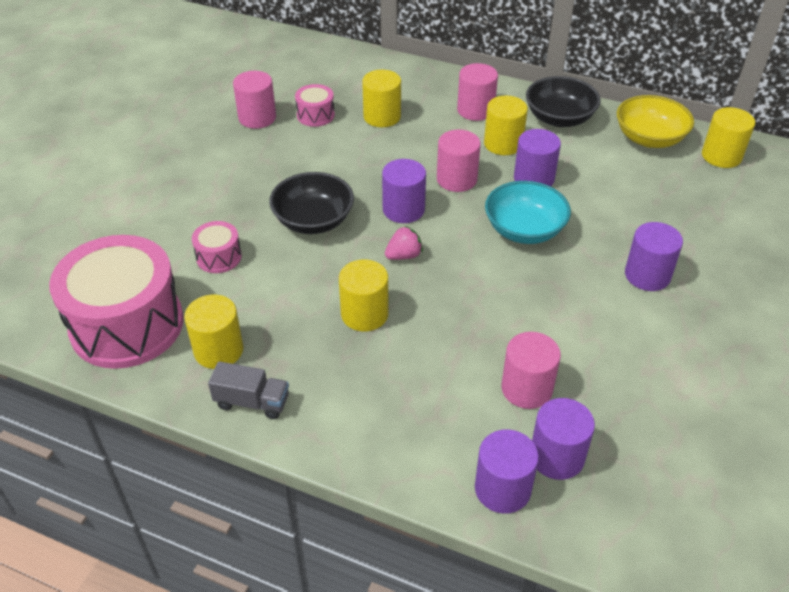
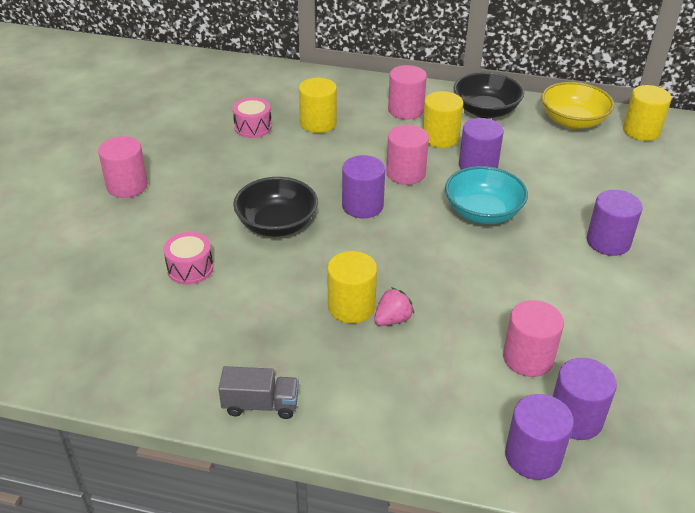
camera: 10 degrees left, 5 degrees down
pink drum [49,235,184,369] -> none
yellow cylinder [184,295,244,369] -> none
pink cylinder [233,71,276,129] -> pink cylinder moved to [98,136,148,198]
pink strawberry [385,226,423,260] -> pink strawberry moved to [374,287,414,326]

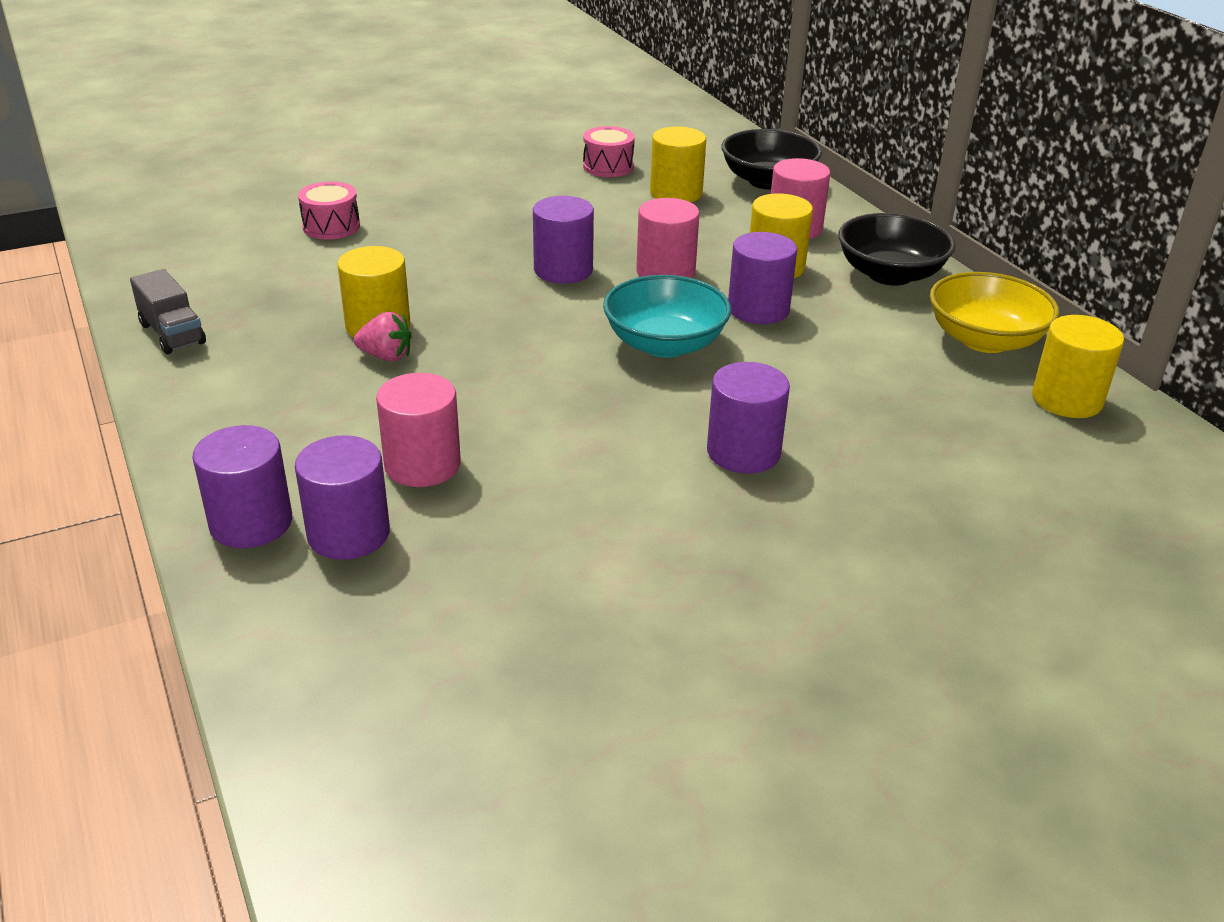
camera: 50 degrees right, 5 degrees down
pink cylinder [98,136,148,198] -> none
black bowl [233,177,318,237] -> black bowl moved to [721,129,822,190]

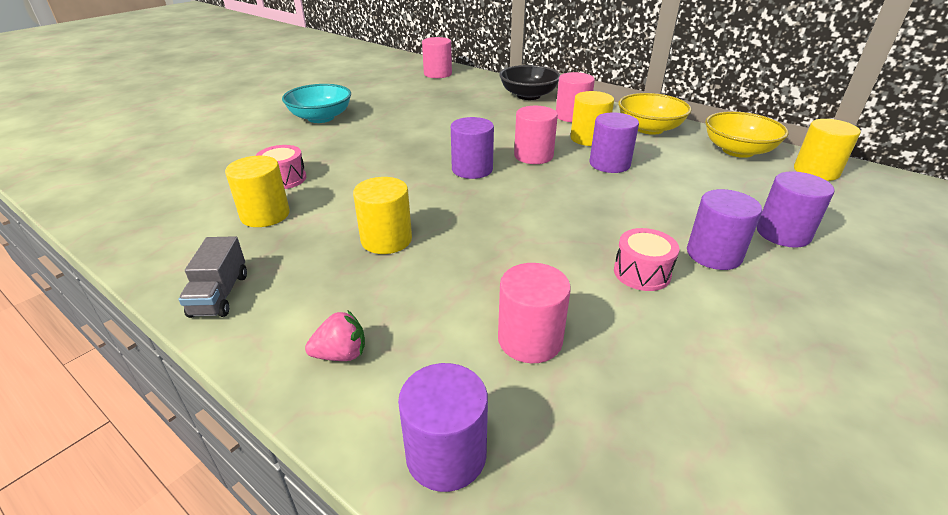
camera: 25 degrees left, 0 degrees up
grey truck [130,269,206,354] -> grey truck turned 60 degrees clockwise [178,236,247,318]
purple cylinder [295,435,390,560] -> purple cylinder moved to [757,171,835,248]
pink strawberry [354,312,411,361] -> pink strawberry moved to [305,310,365,361]
pink drum [583,126,635,177] -> pink drum moved to [614,228,679,291]
turquoise bowl [603,275,731,358] -> turquoise bowl moved to [282,84,351,123]
yellow cylinder [650,126,706,202] -> yellow cylinder moved to [225,156,290,227]
black bowl [838,213,956,286] -> yellow bowl [618,93,692,135]
none -> pink cylinder [422,37,452,78]

